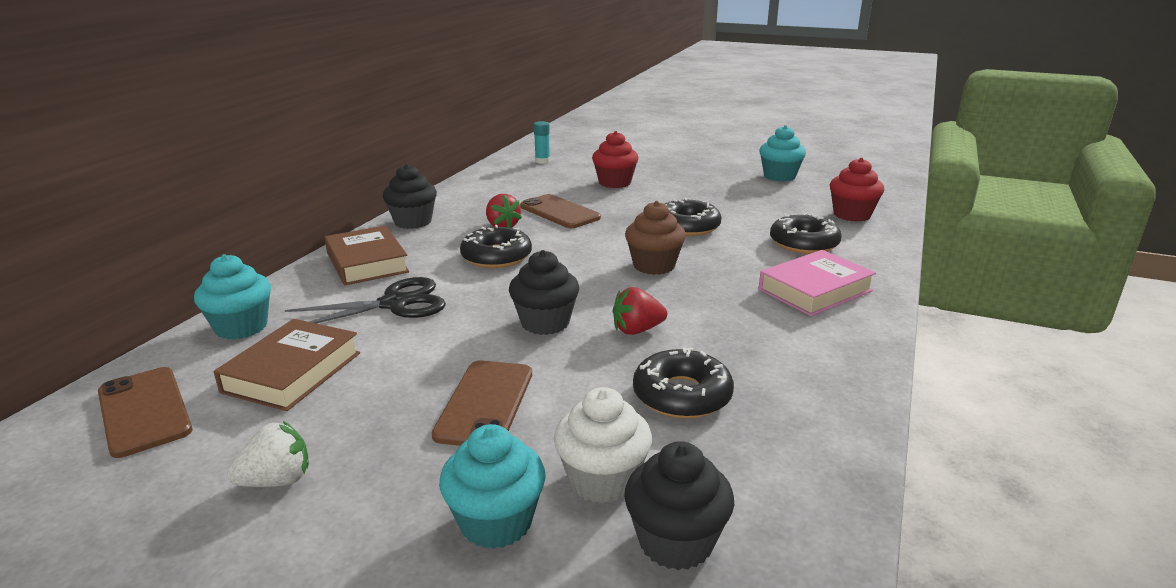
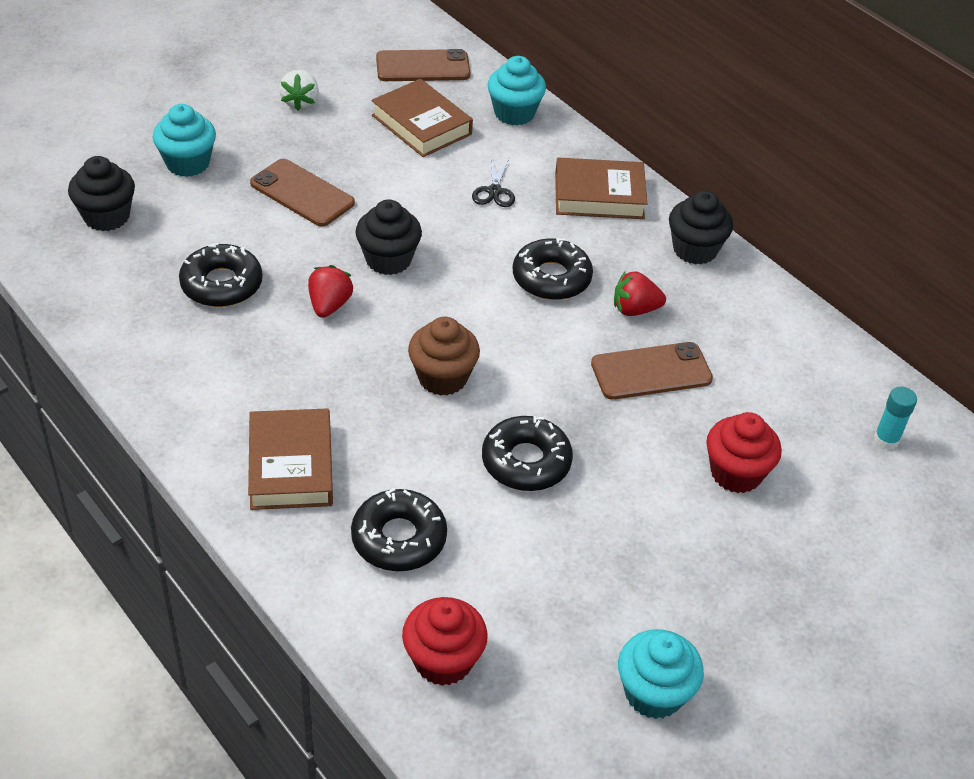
camera: 115 degrees right, 20 degrees up
black scissors [285,277,446,323] -> black scissors [472,157,515,207], size x0.56
white cupcake [554,387,652,503] -> none
pink book [759,250,876,316] -> brown book [248,408,333,510]

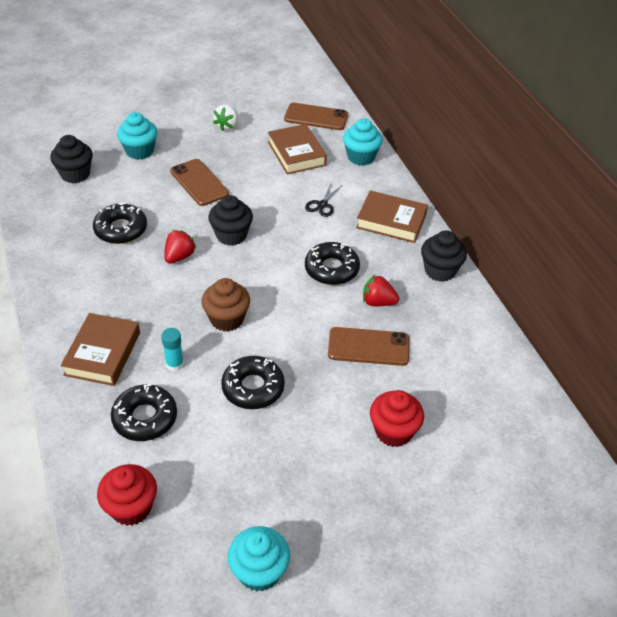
camera: 20 degrees right, 0 degrees up
turquoise glue stick [874,387,917,450] -> turquoise glue stick moved to [161,328,184,371]

